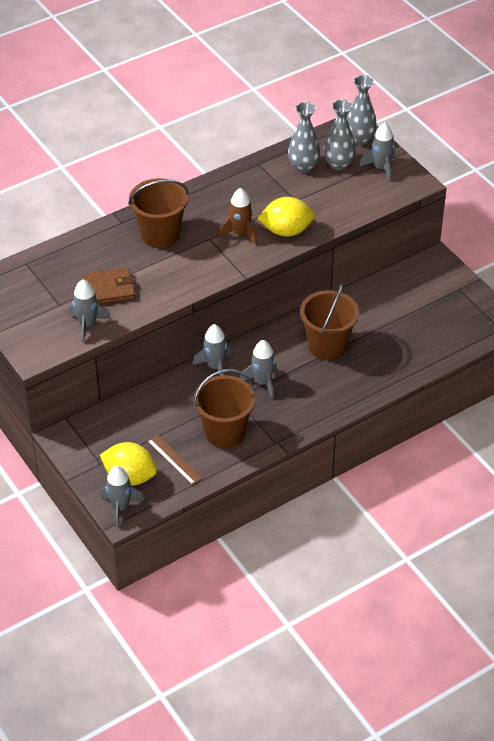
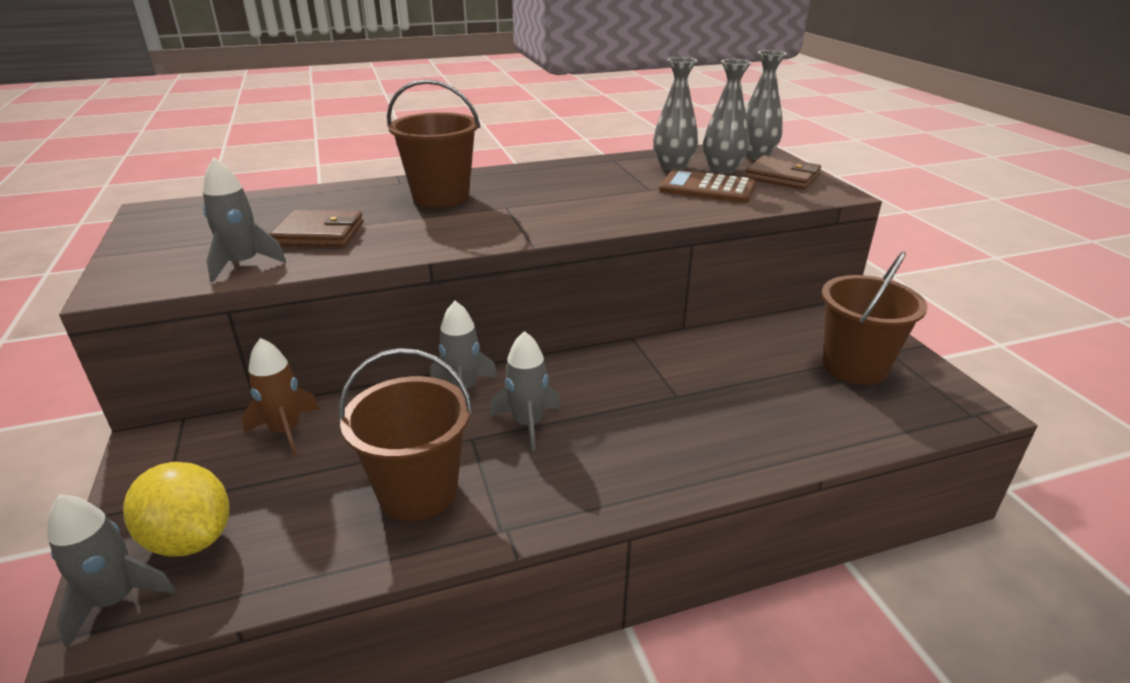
camera: 15 degrees right, 15 degrees down
brown ruler [147,435,202,485] -> none
brown rocket [218,188,257,245] -> brown rocket moved to [242,338,320,457]
yellow lemon [257,197,315,236] -> none
brown bucket [300,283,359,360] -> brown bucket moved to [822,252,928,385]
grey rocket [359,122,395,182] -> brown wallet [745,155,821,190]
none -> brown calculator [659,169,756,203]

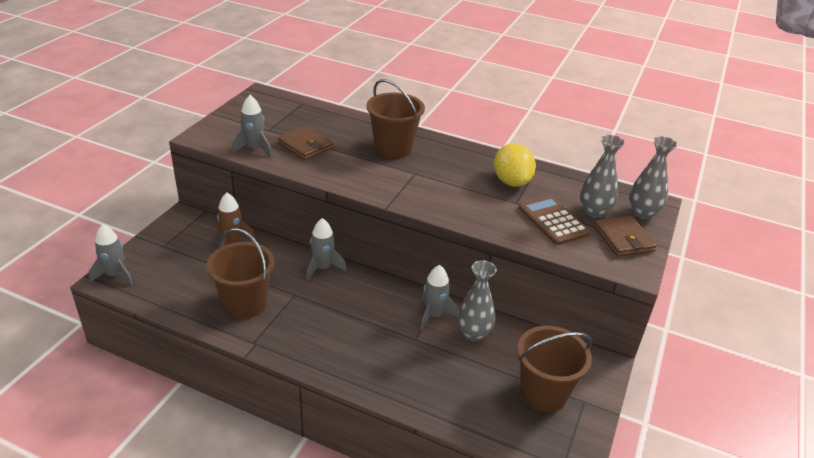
camera: 40 degrees right, 5 degrees up
yellow lemon [123,462,229,557] -> yellow lemon moved to [494,143,536,187]
grey rocket [490,331,561,451] -> grey rocket moved to [420,265,459,330]
grey vase [653,57,698,171] -> grey vase moved to [457,260,497,341]

